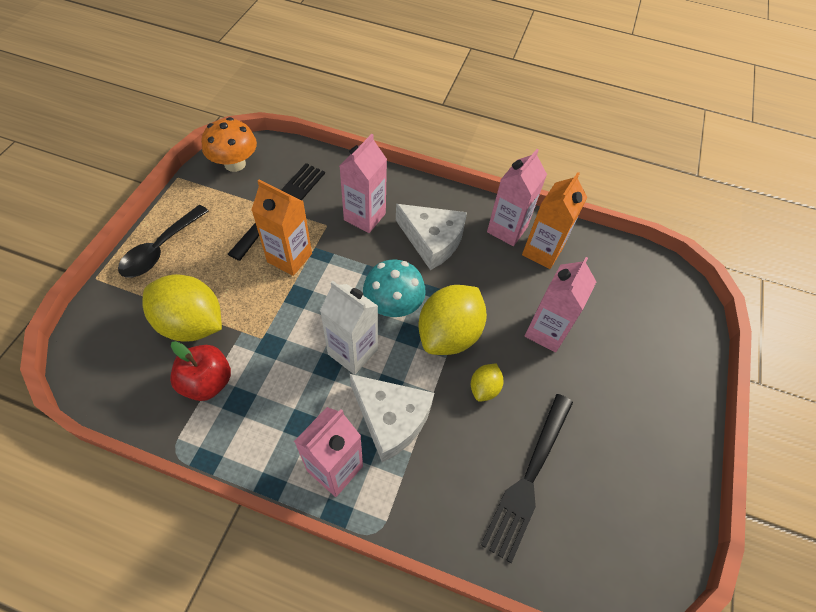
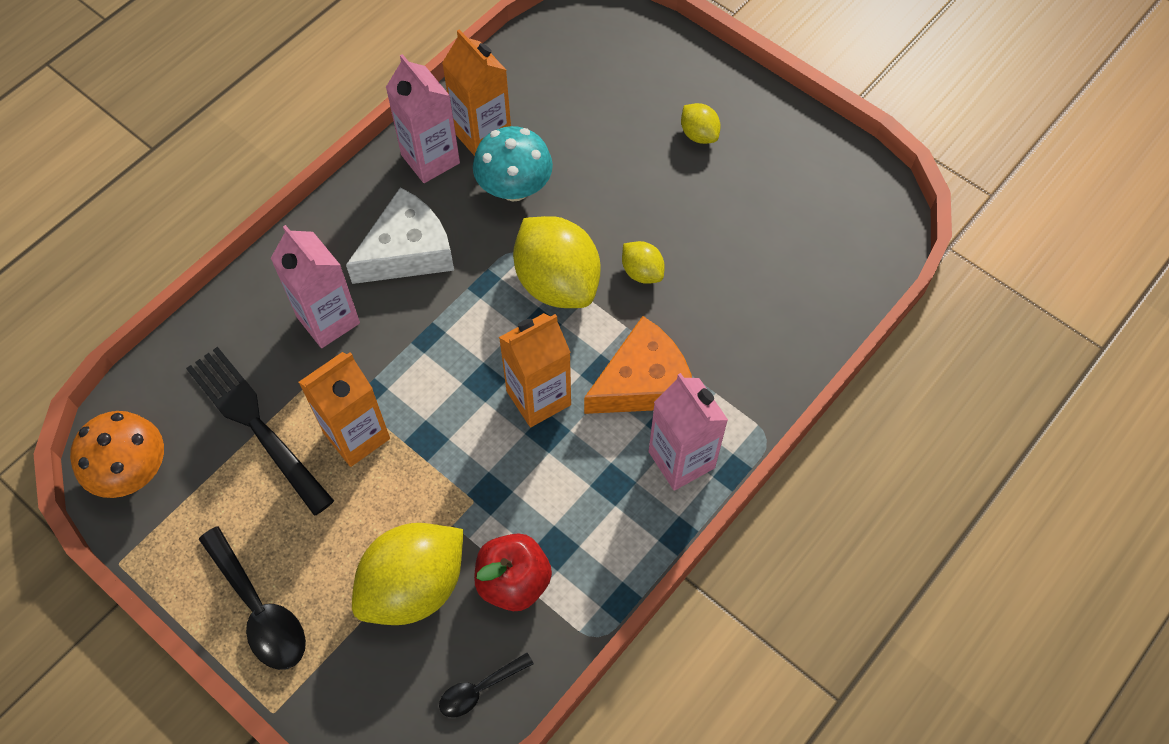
camera: 65 degrees left, 5 degrees up
white carton [320,281,378,375] -> orange carton [499,313,571,427]
white cheese [350,374,434,462] -> orange cheese [584,316,692,414]
turquoise mushroom [363,260,426,317] -> turquoise mushroom moved to [473,126,553,201]
black fork [481,394,573,563] -> none
pink carton [525,257,596,352] -> none
none -> black spoon [439,653,534,718]
none -> yellow lemon [681,103,721,144]

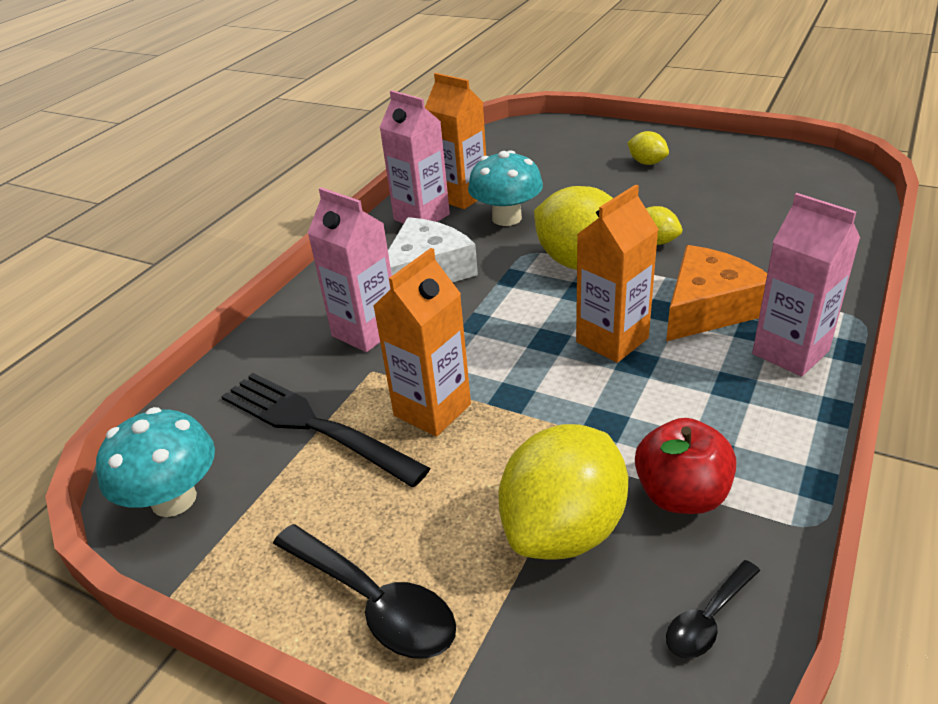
camera: 10 degrees left, 25 degrees down
orange mushroom [70,411,164,498] -> turquoise mushroom [96,407,215,517]

